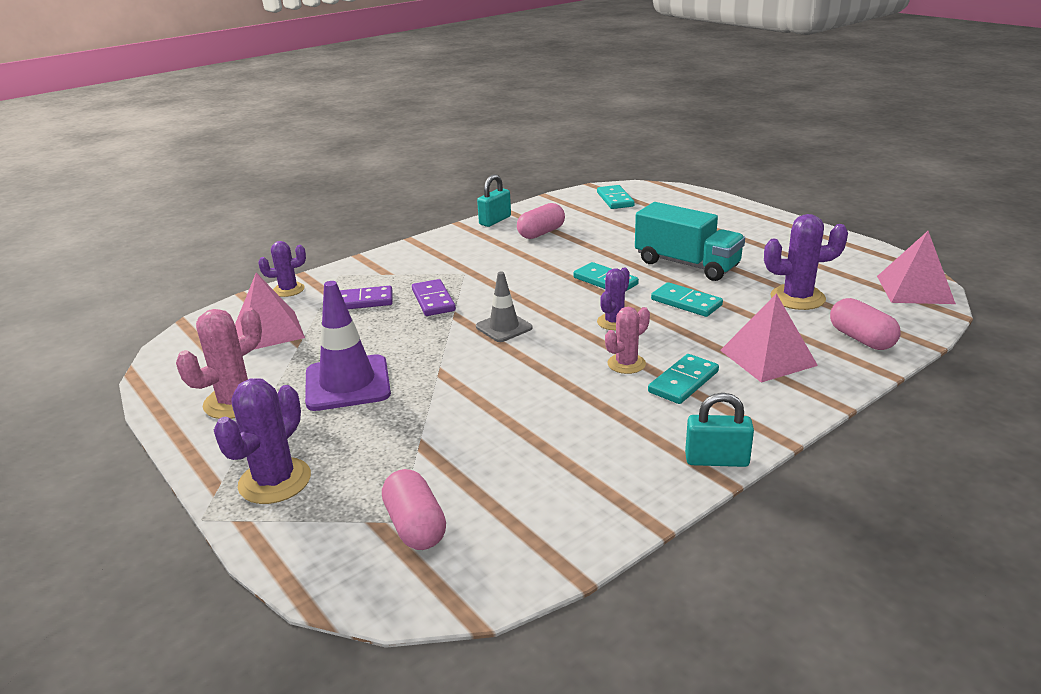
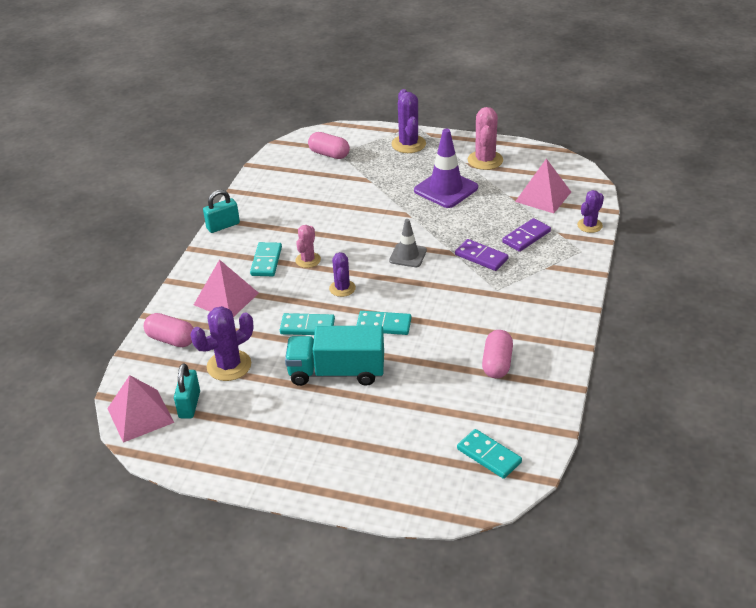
camera: 145 degrees right, 10 degrees up
turquoise padlock [477,174,511,227] -> turquoise padlock moved to [174,363,200,419]

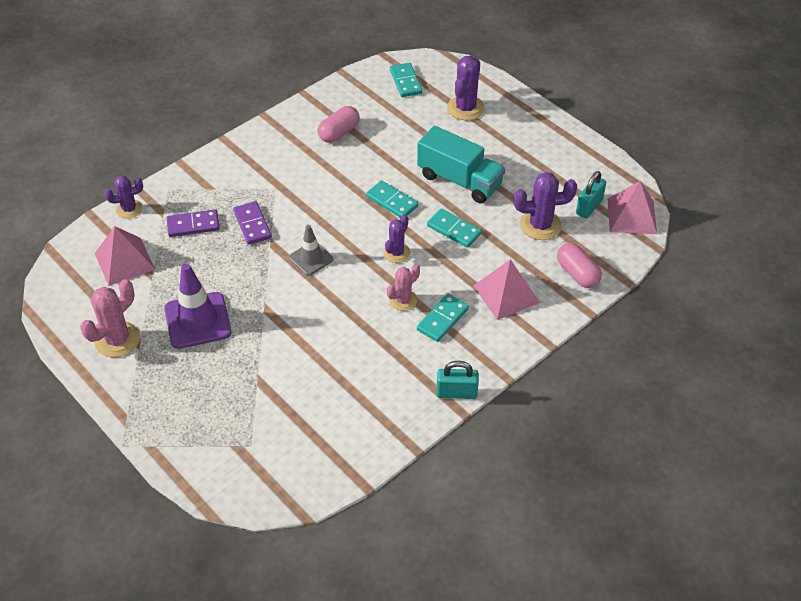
camera: 150 degrees left, 10 degrees up
pink capsule [308,132,350,159] -> none
purple cactus [392,89,426,153] -> purple cactus moved to [447,56,485,120]

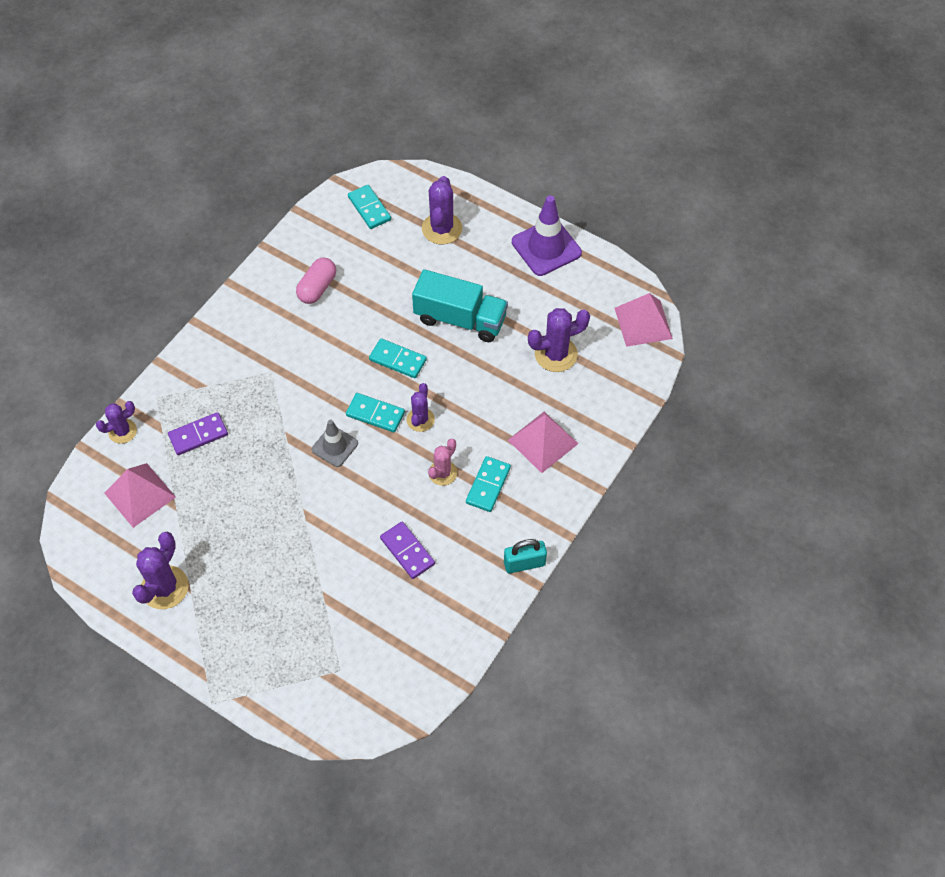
camera: 15 degrees left, 10 degrees up
pink cactus [80,279,140,357] -> purple cactus [132,532,189,609]
purple traffic cone [164,263,231,349] -> purple traffic cone moved to [512,195,582,276]
purple domino [233,201,272,245] -> purple domino moved to [380,521,435,579]
turquoise domino [427,209,482,248] -> turquoise domino moved to [346,393,405,432]
pink capsule [557,243,602,288] -> none
turquoise padlock [576,171,606,218] -> none

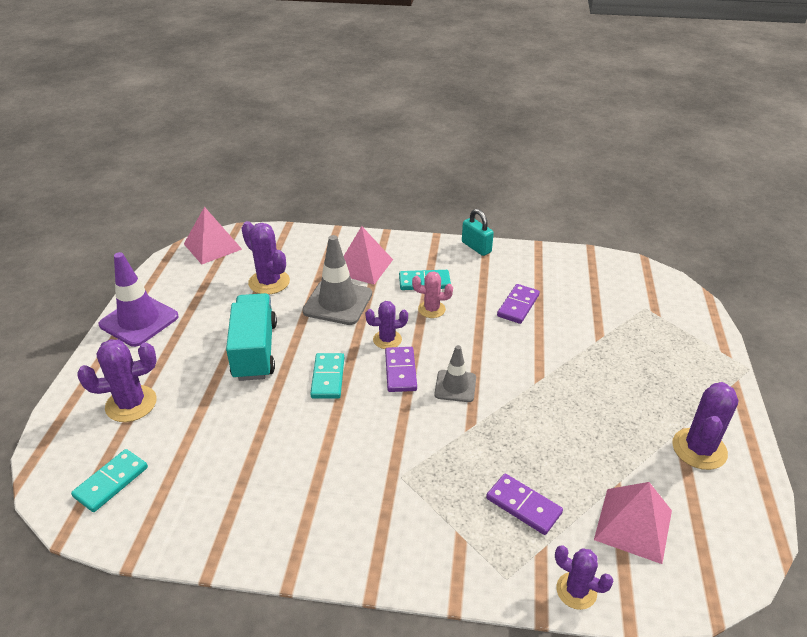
camera: 115 degrees left, 20 degrees down
purple cactus [132,532,189,609] -> purple cactus turned 60 degrees counterclockwise [672,382,739,470]
pink capsule [296,258,336,304] -> none
turquoise domino [346,393,405,432] -> purple domino [385,347,417,392]
none -> grey traffic cone [302,235,372,325]

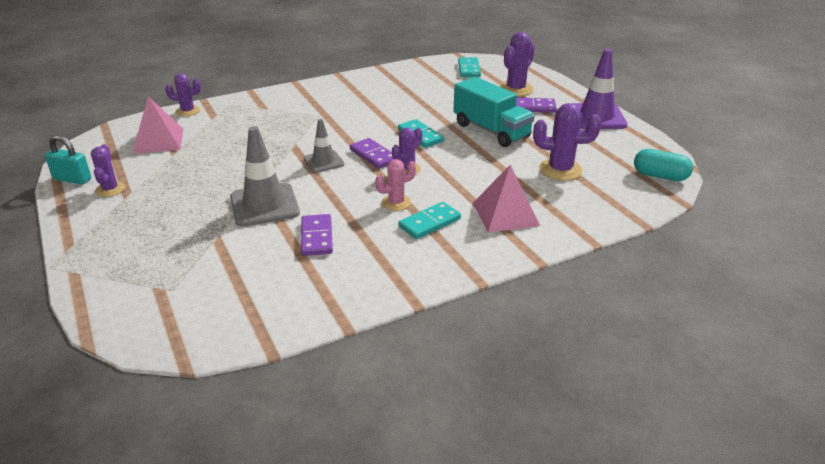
camera: 145 degrees right, 5 degrees down
pink pyramid [184,207,242,264] -> turquoise capsule [634,149,693,181]
grey traffic cone [302,235,372,325] -> grey traffic cone moved to [230,126,300,227]
turquoise padlock [462,209,494,256] -> turquoise padlock moved to [45,135,91,185]
purple domino [486,474,563,535] -> purple domino moved to [516,98,557,113]
purple cactus [672,382,739,470] -> purple cactus [91,144,125,197], size x0.64

